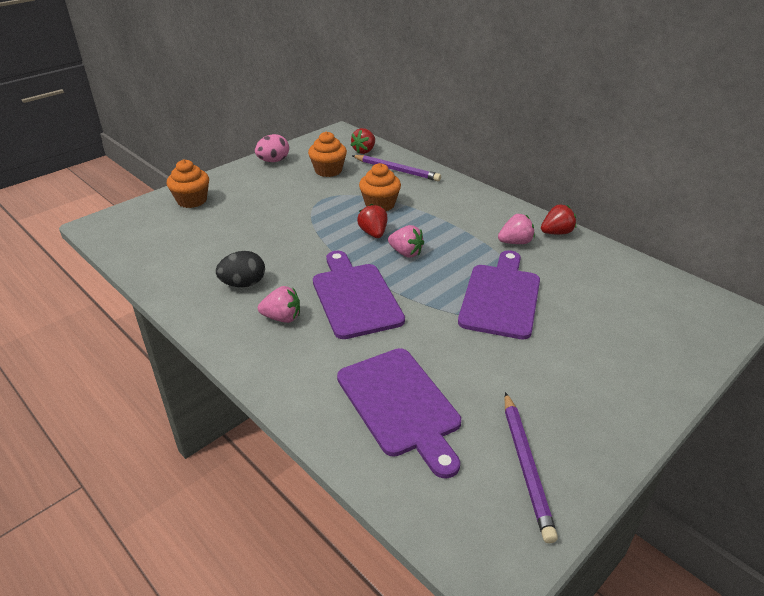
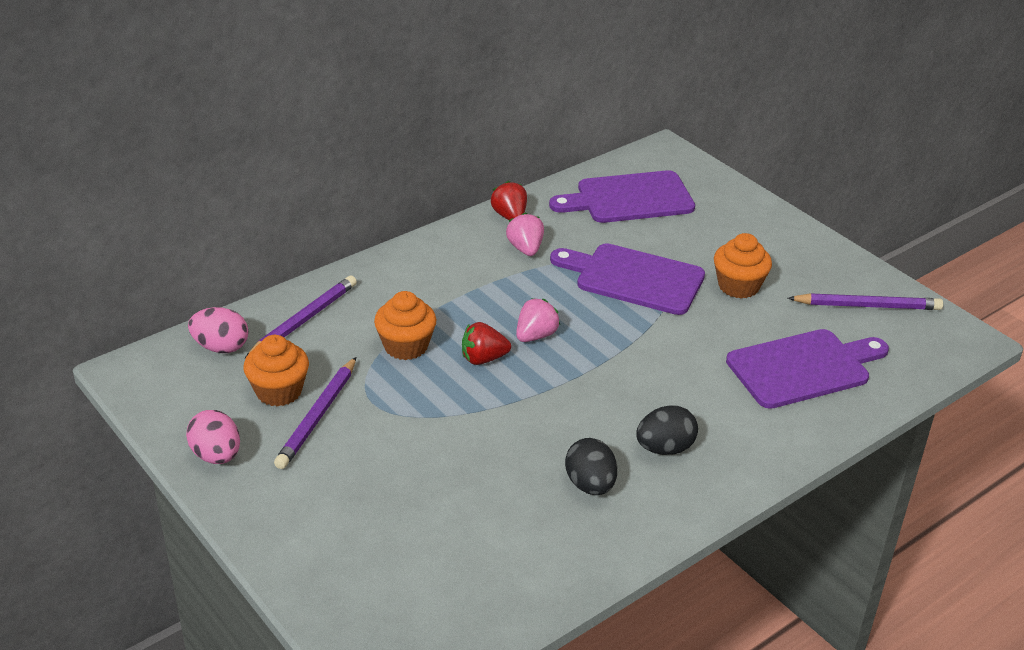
camera: 85 degrees left, 0 degrees up
orange cupcake [167,159,209,208] -> orange cupcake moved to [714,233,772,299]
pink strawberry [258,286,300,323] -> black egg [636,405,698,455]
purple cutting board [313,251,405,339] -> purple cutting board moved to [549,170,695,223]
red strawberry [351,128,375,154] -> pink egg [188,307,248,353]
none -> purple pencil [274,357,356,469]

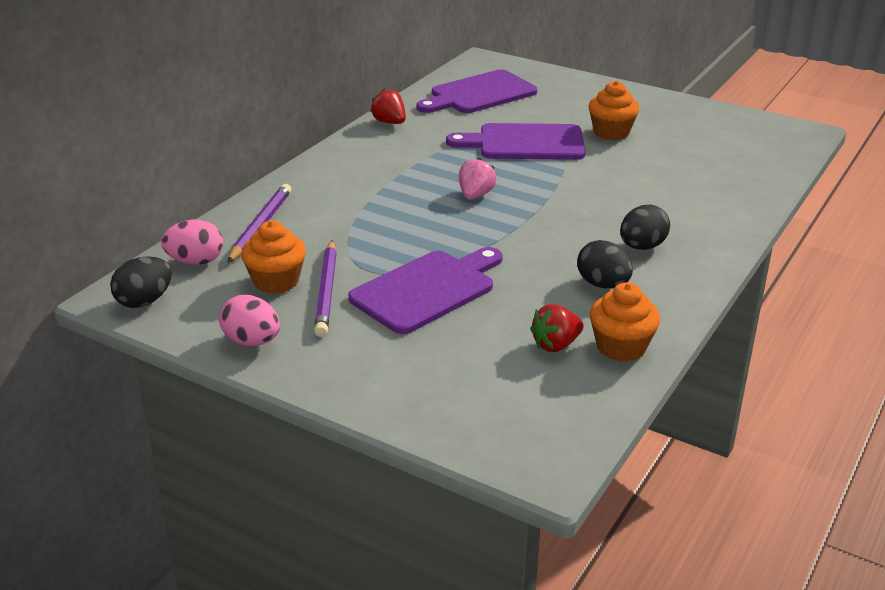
camera: 20 degrees left, 5 degrees down
orange cupcake [374,291,436,360] -> orange cupcake moved to [590,282,660,362]
red strawberry [462,322,511,365] -> red strawberry moved to [530,304,584,352]
pink strawberry [506,213,544,256] -> none
purple cutting board [726,329,889,409] -> purple cutting board moved to [348,247,503,334]
purple pencil [788,293,943,310] -> none
none -> black egg [110,257,172,308]

